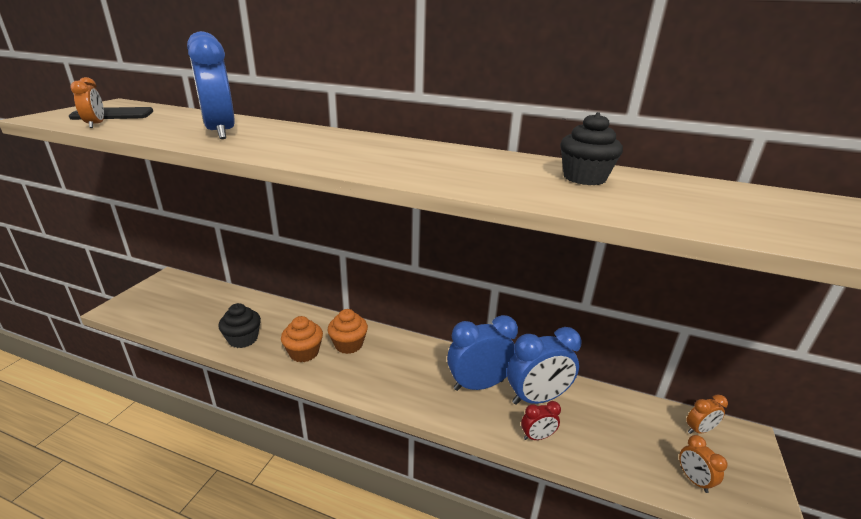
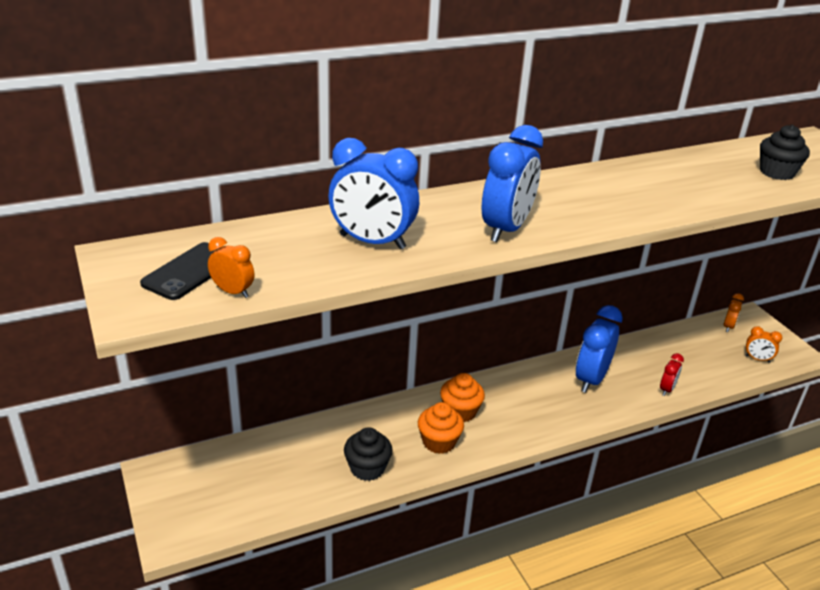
camera: 45 degrees left, 5 degrees up
blue clock [507,327,582,405] -> blue clock moved to [482,125,543,242]
black cupcake [560,112,623,185] -> black cupcake moved to [760,125,810,180]

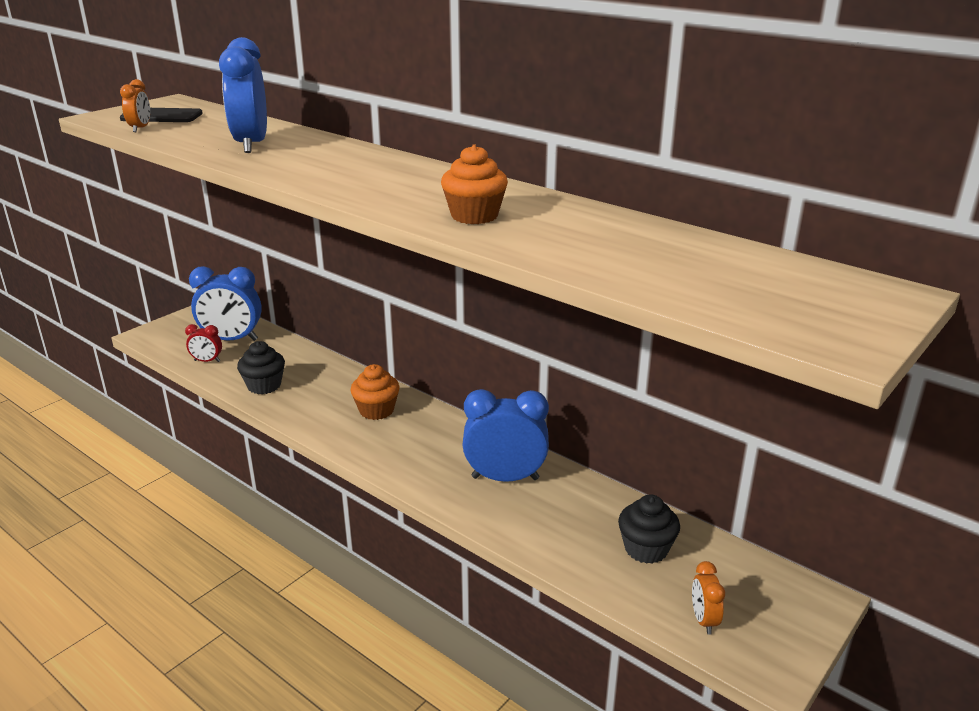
camera: 65 degrees right, 5 degrees down
orange cupcake [418,402,464,454] -> orange cupcake moved to [441,145,508,224]
blue clock [482,125,543,242] -> blue clock moved to [189,266,262,341]
red clock [660,353,684,396] -> red clock moved to [185,324,222,362]
orange clock [724,293,744,332] -> none
black cupcake [760,125,810,180] -> black cupcake moved to [618,494,680,564]

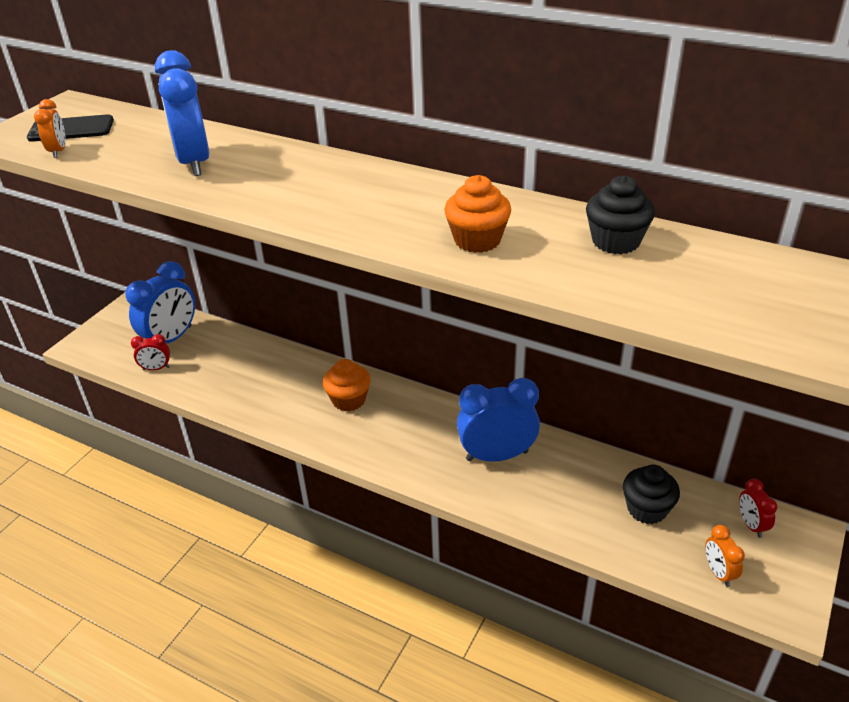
camera: 10 degrees left, 10 degrees up
blue clock [189,266,262,341] -> blue clock turned 45 degrees counterclockwise [125,261,195,344]
black cupcake [237,341,285,394] -> black cupcake moved to [586,176,655,254]
none -> red clock [739,479,778,538]

